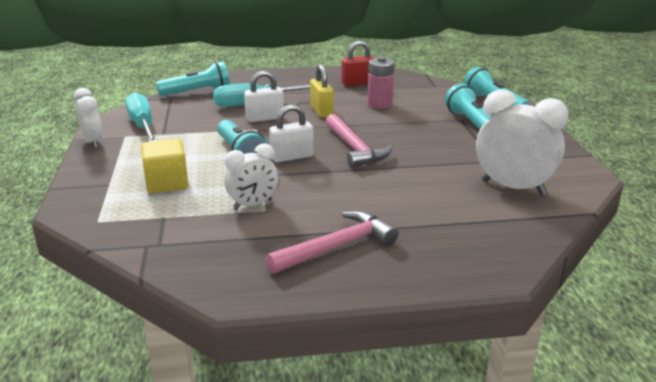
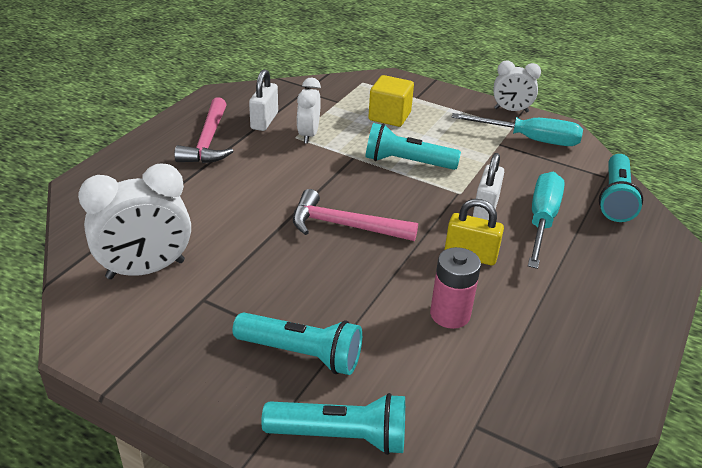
camera: 125 degrees right, 10 degrees up
white padlock [269,104,314,163] -> white padlock moved to [249,69,278,131]
red padlock [341,41,374,86] -> none

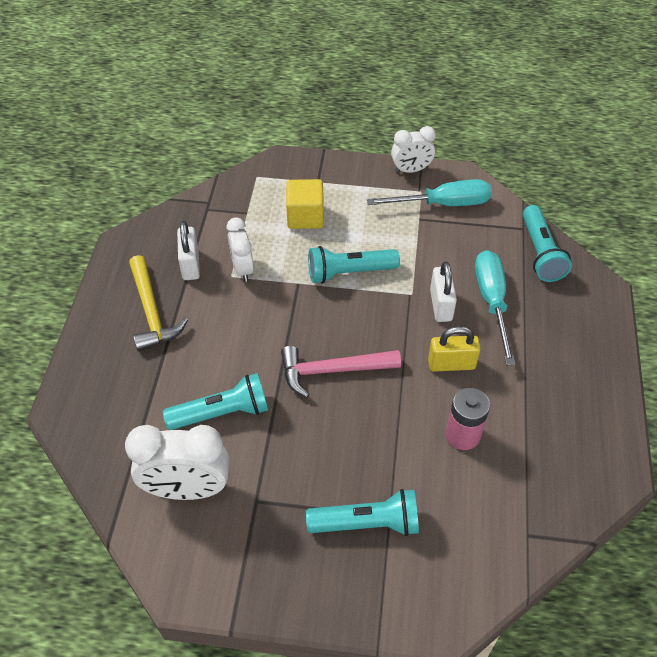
camera: 20 degrees left, 15 degrees up
white clock [78,164,191,279] -> white clock turned 45 degrees clockwise [125,425,229,500]
pink hammer [174,97,233,163] -> yellow hammer [129,255,188,351]
turquoise flashlight [261,393,405,455] -> turquoise flashlight moved to [163,373,268,430]

